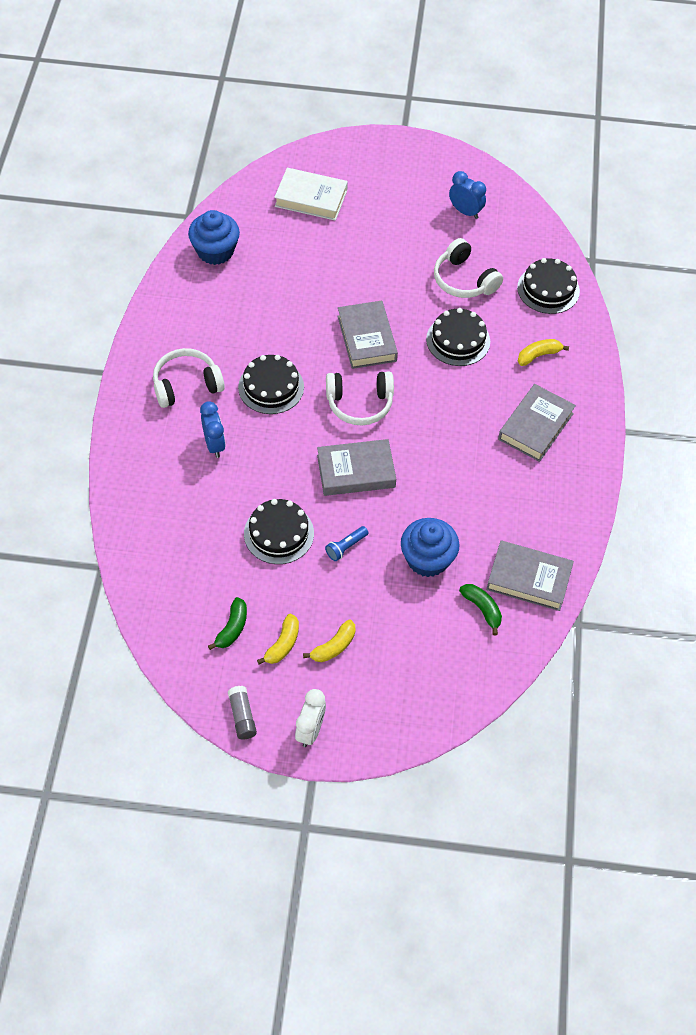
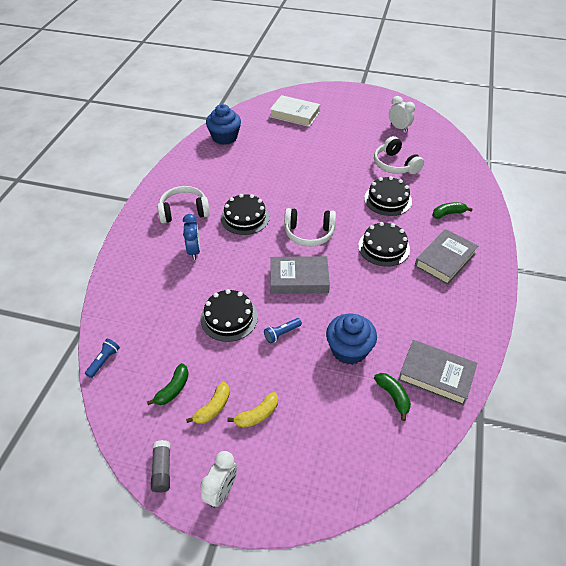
camera: 10 degrees right, 10 degrees down
grey book [338,301,398,369] -> none
blue clock [449,171,486,219] -> white clock [389,96,415,132]
black cake [517,258,580,314] -> black cake moved to [358,222,410,267]
yellow banana [518,339,569,366] -> green banana [433,202,473,219]
none -> blue flashlight [85,339,120,378]

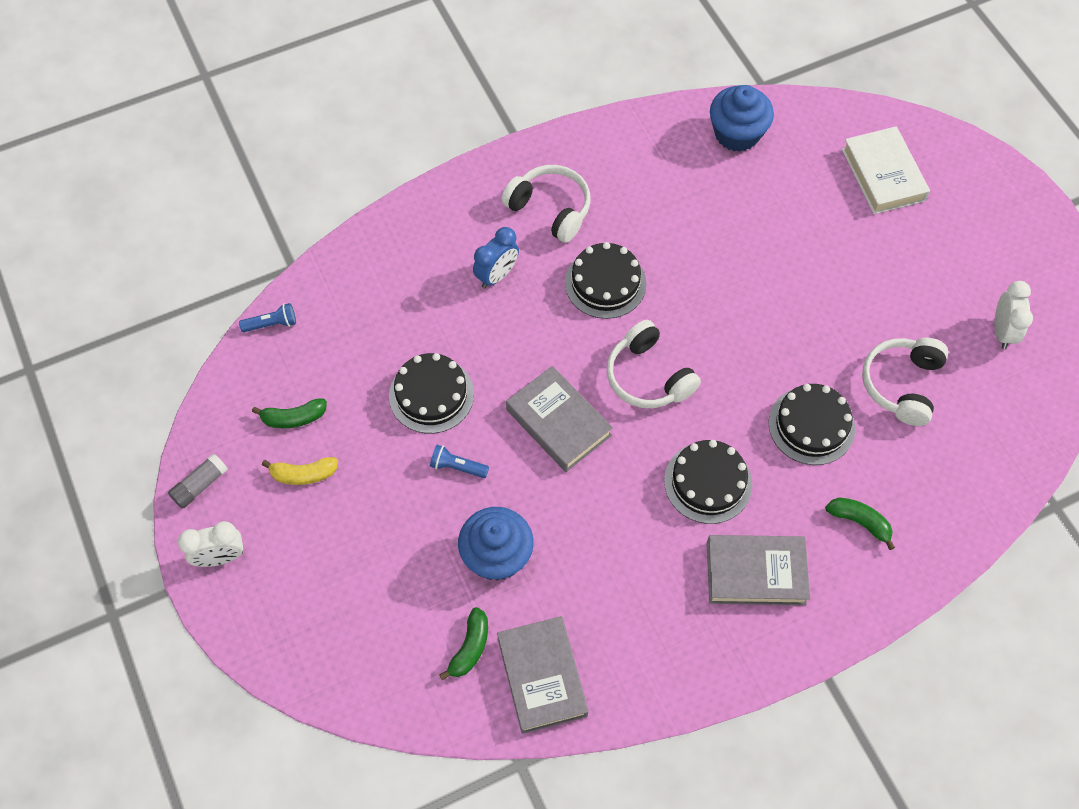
camera: 50 degrees right, 15 degrees up
yellow banana [227,392,278,428] -> none

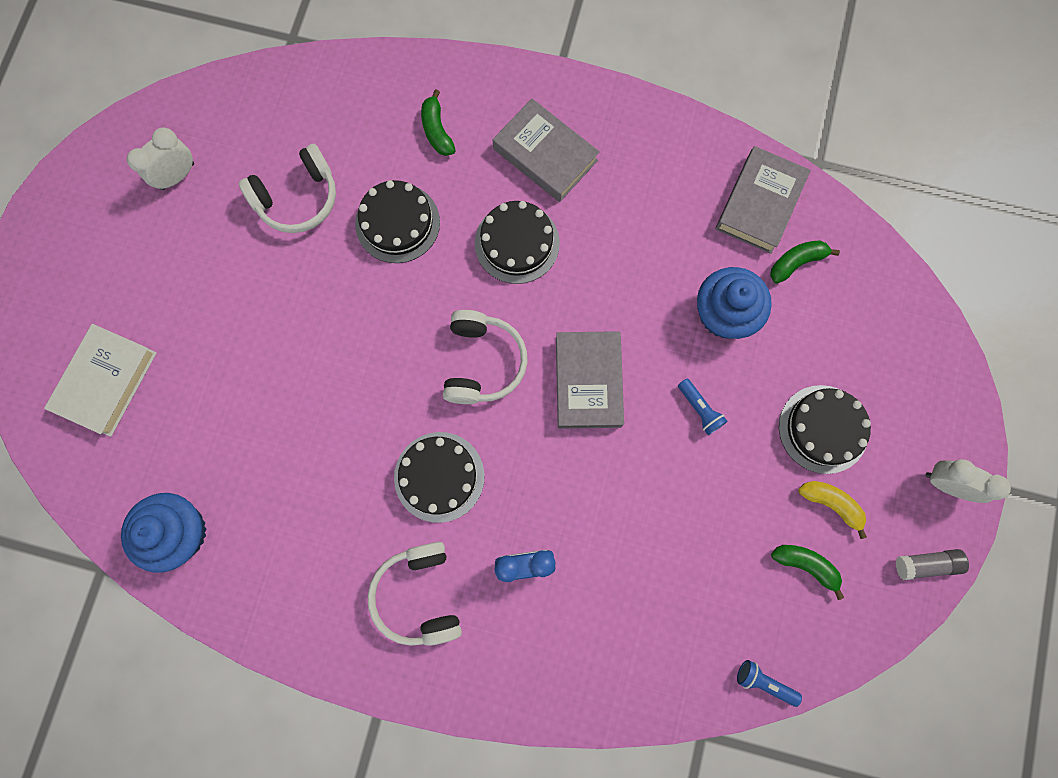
camera: 140 degrees left, 15 degrees up
black cake [389,353,474,434] -> black cake moved to [779,385,871,474]

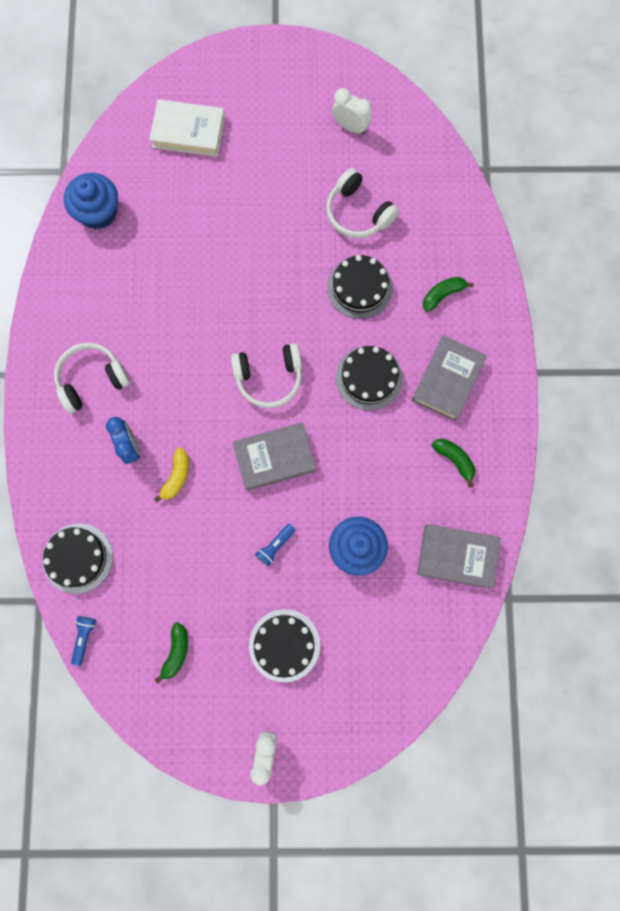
camera: 75 degrees right, 0 degrees up
black cake [394,432,485,523] -> black cake moved to [43,523,113,594]
green banana [770,240,840,284] -> green banana moved to [432,439,475,488]
yellow banana [798,481,867,539] -> yellow banana moved to [154,448,189,503]
grey glue stick [896,549,969,580] -> none

